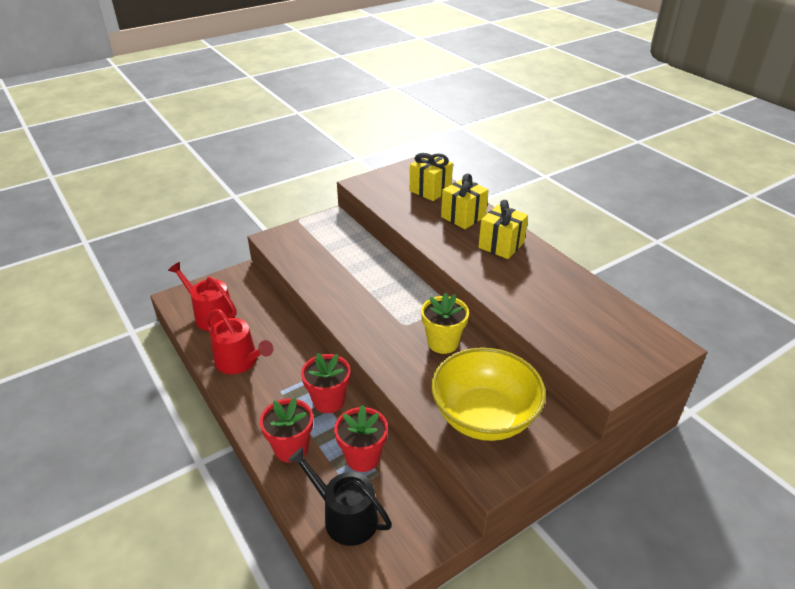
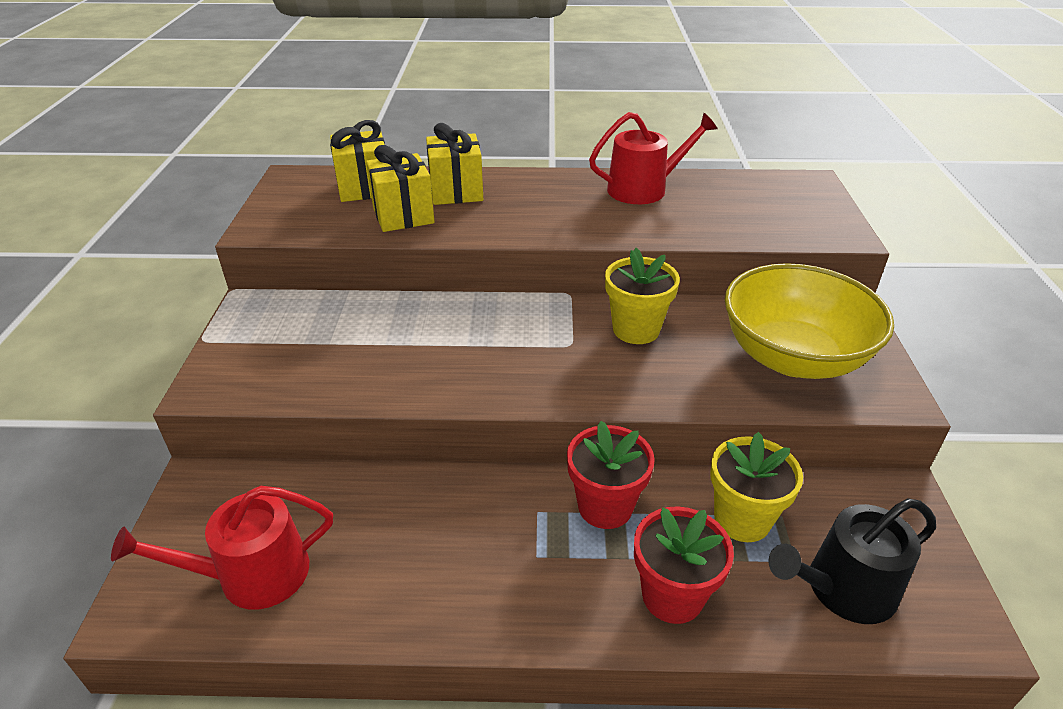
camera: 55 degrees left, 0 degrees up
red watering can [205,309,273,374] -> red watering can moved to [589,112,717,204]
red flower pot [334,405,388,472] -> yellow flower pot [710,432,803,542]
yellow gift [478,200,528,259] -> yellow gift moved to [366,145,435,232]

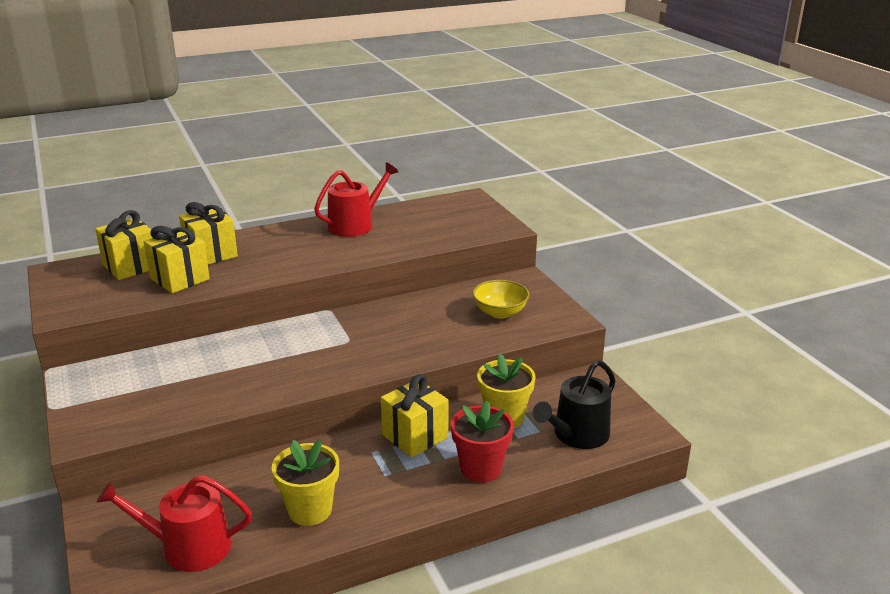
camera: 25 degrees left, 10 degrees down
red watering can [111,486,333,609] -> red watering can turned 45 degrees clockwise [97,475,252,572]
red flower pot [567,421,655,529] -> yellow gift [381,374,448,457]
yellow flower pot [605,248,680,344] -> yellow flower pot moved to [272,440,339,526]
yellow bowl [725,263,894,379] -> yellow bowl [473,280,529,319], size x0.52

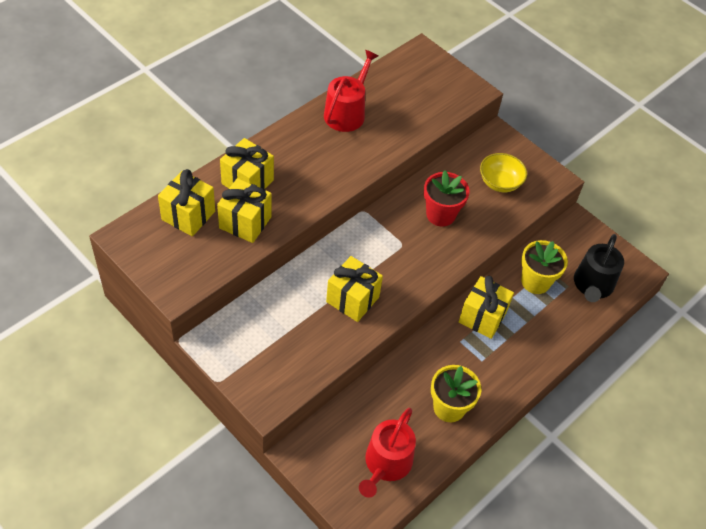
camera: 25 degrees left, 25 degrees up
red watering can [97,475,252,572] -> red watering can turned 45 degrees counterclockwise [359,408,416,497]
red flower pot [451,401,514,483] -> red flower pot moved to [424,170,470,227]
none -> yellow gift [326,256,383,322]

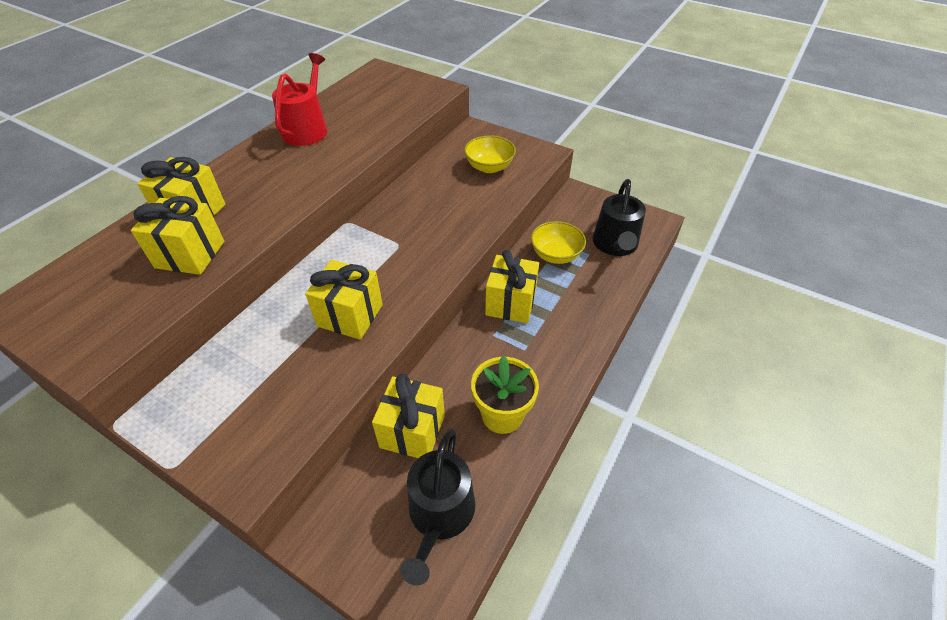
camera: 10 degrees left, 5 degrees down
yellow gift [158,169,215,236] -> yellow gift moved to [372,374,445,458]
red watering can [359,408,416,497] -> black watering can [400,428,475,585]
red flower pot [424,170,470,227] -> none
yellow flower pot [521,240,568,294] -> yellow bowl [531,221,586,264]

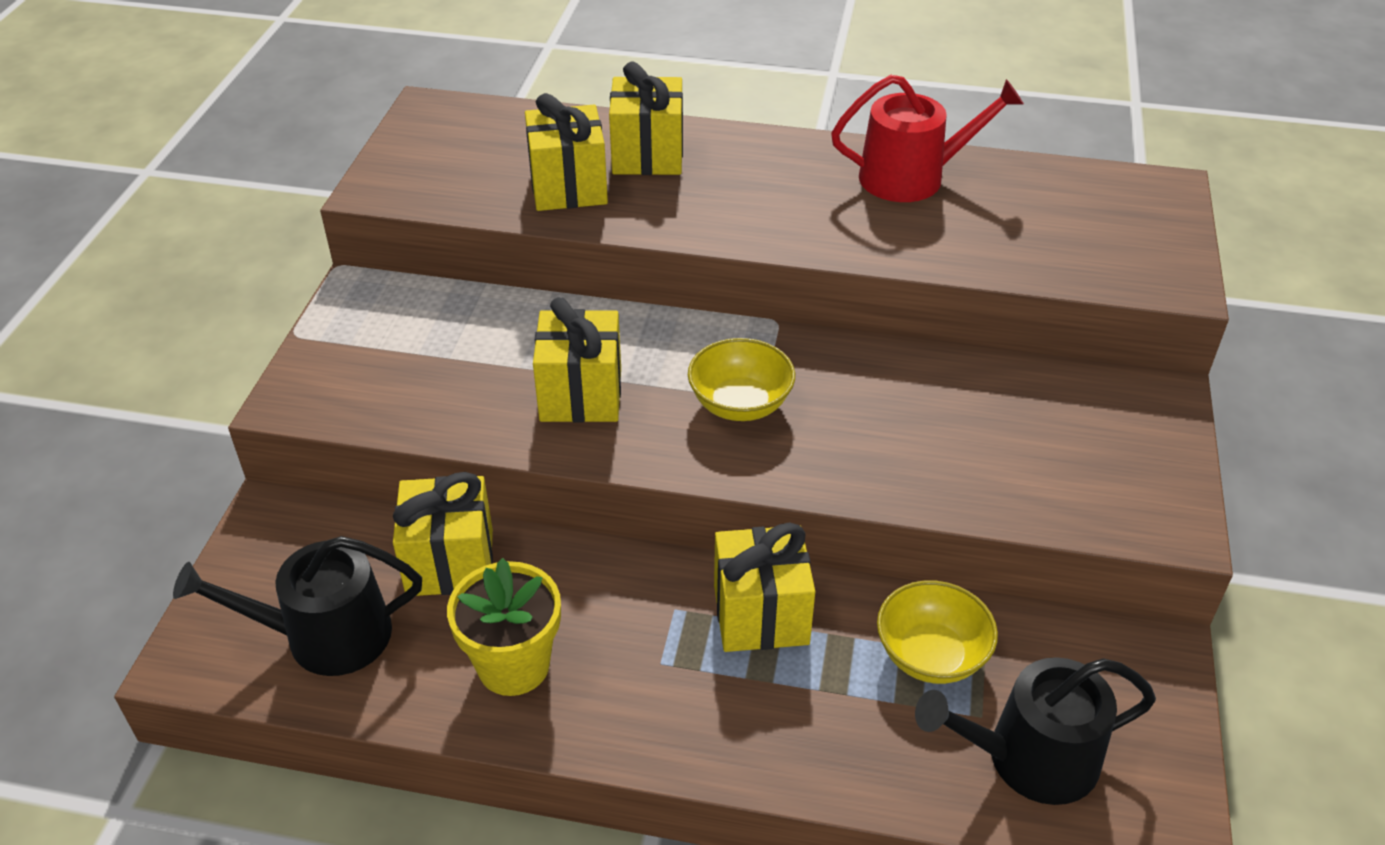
camera: 70 degrees right, 5 degrees down
yellow bowl [464,135,516,173] -> yellow bowl moved to [688,338,795,421]

